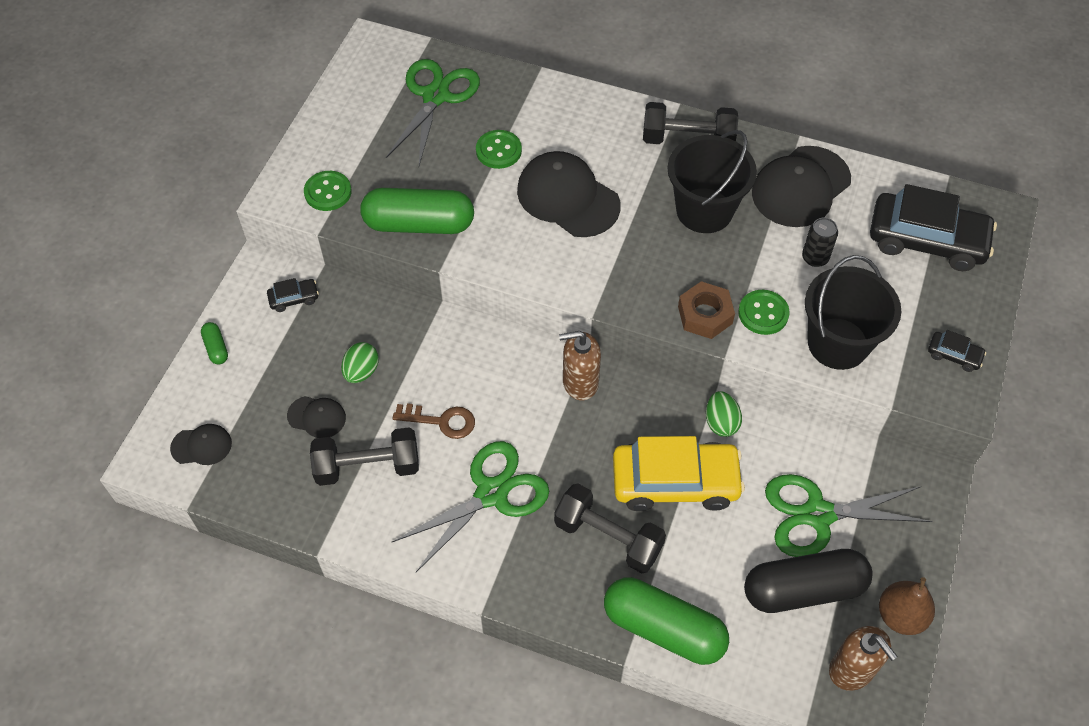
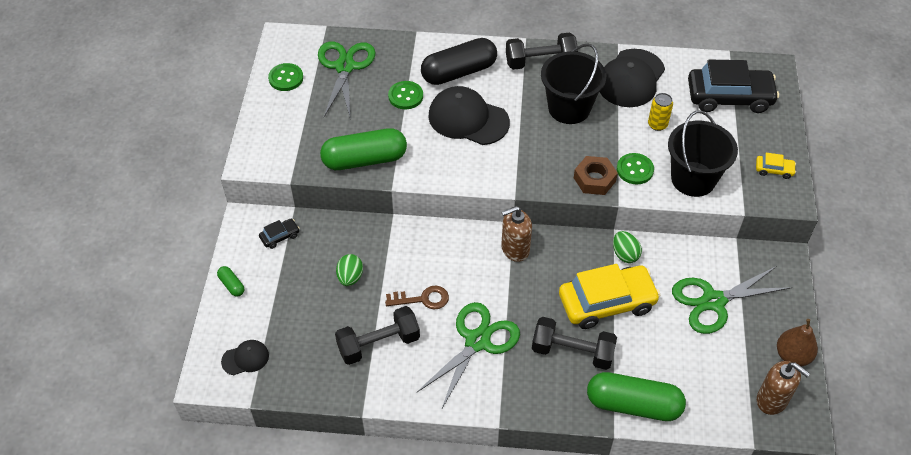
camera: 15 degrees left, 5 degrees down
black cap [287,396,346,438] -> none
green button [304,171,352,211] -> green button moved to [268,63,303,91]
black capsule [744,549,873,613] -> black capsule moved to [421,38,497,85]
black can [802,218,838,267] -> yellow can [648,93,673,131]
black car [928,330,986,372] -> yellow car [756,153,796,179]

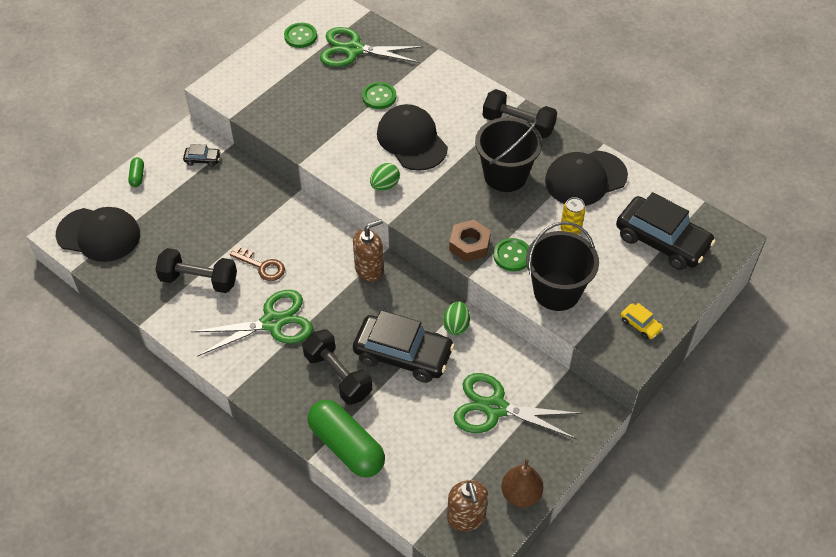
camera: 35 degrees right, 0 degrees up
black cap [221,340,269,375] -> black cap [56,207,140,262], size x1.98
green scissors [318,41,376,120] -> green scissors turned 120 degrees counterclockwise [320,27,424,67]
green capsule [320,128,407,170] -> none
green egg [336,254,363,286] -> green egg moved to [370,163,400,191]
black capsule [421,38,497,85] -> none
brown soap dispenser [501,206,532,262] -> brown soap dispenser turned 135 degrees clockwise [353,219,384,282]
yellow car [559,264,660,329] -> black car [353,310,455,383]

